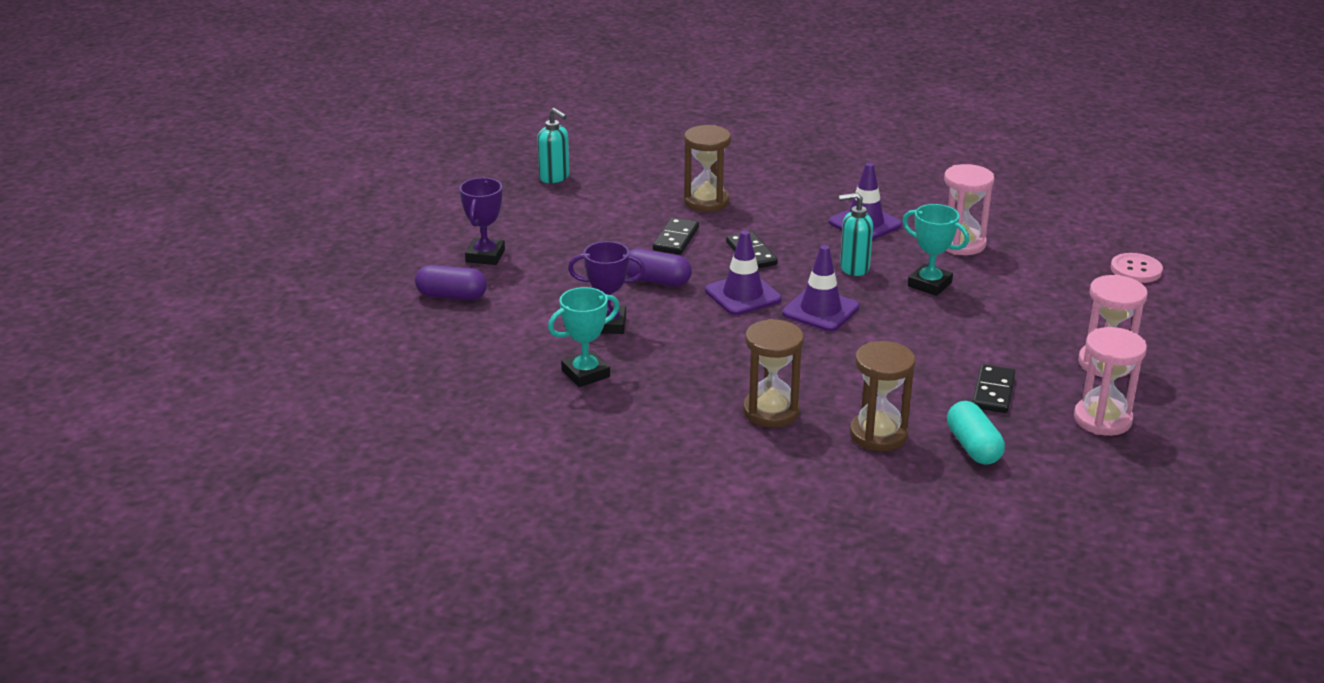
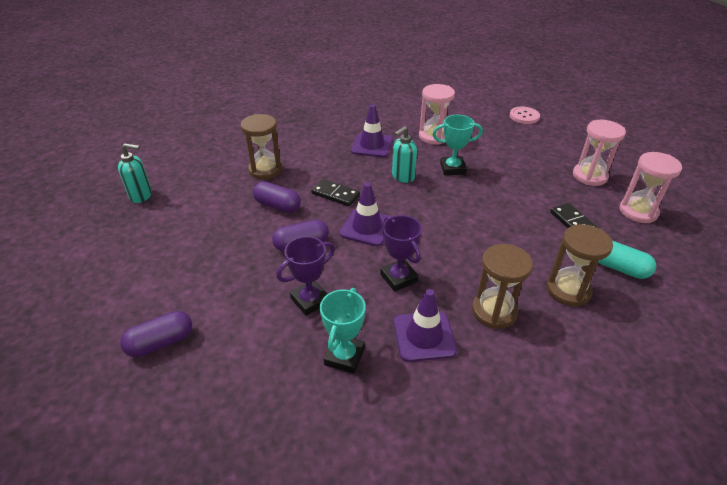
camera: 40 degrees left, 10 degrees up
purple trophy [460,178,505,265] -> purple trophy moved to [380,215,422,292]
black domino [653,218,699,255] -> purple capsule [253,182,301,213]
purple traffic cone [782,245,860,331] -> purple traffic cone moved to [394,289,457,362]

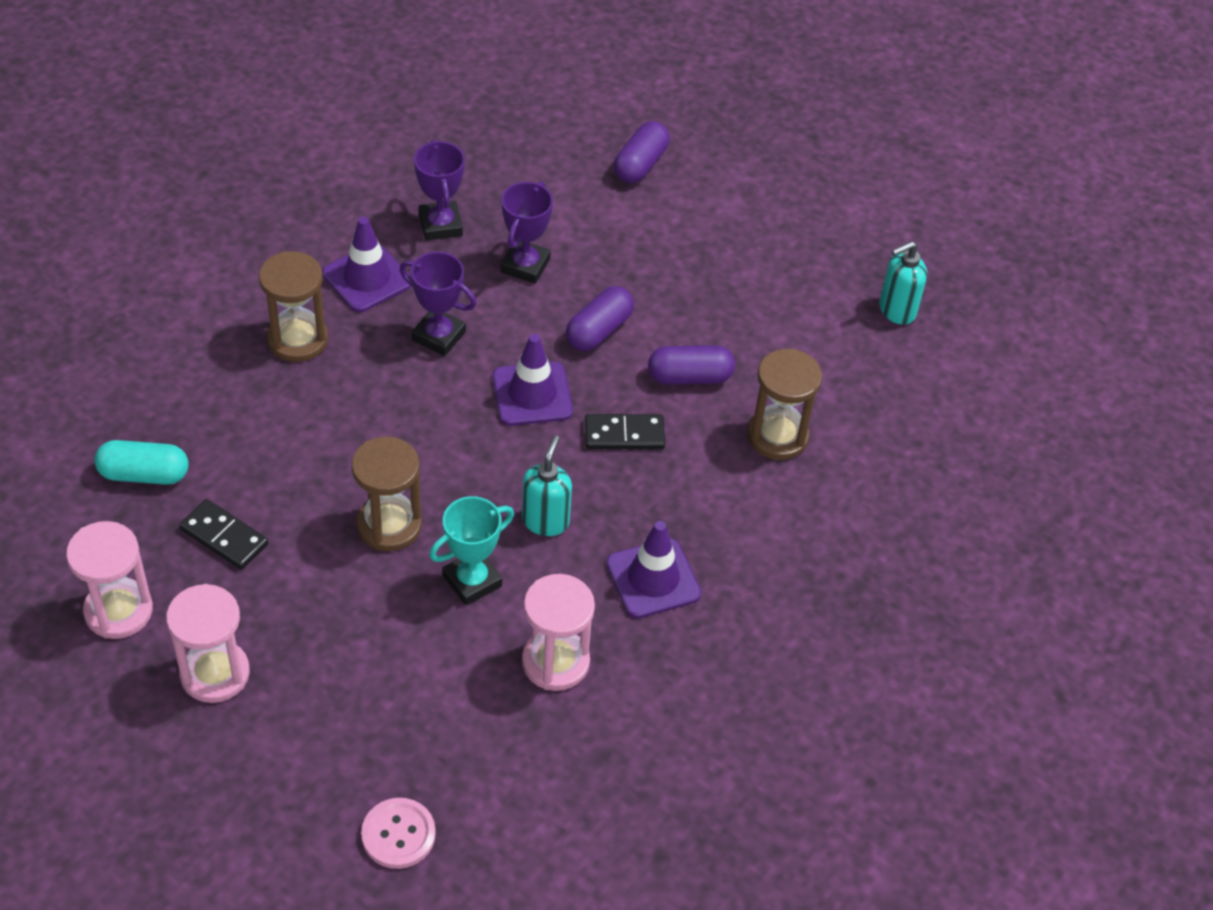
camera: 145 degrees right, 10 degrees up
turquoise trophy [320,288,366,374] -> purple trophy [414,139,465,241]
brown hourglass [547,224,613,307] -> brown hourglass moved to [352,437,422,551]

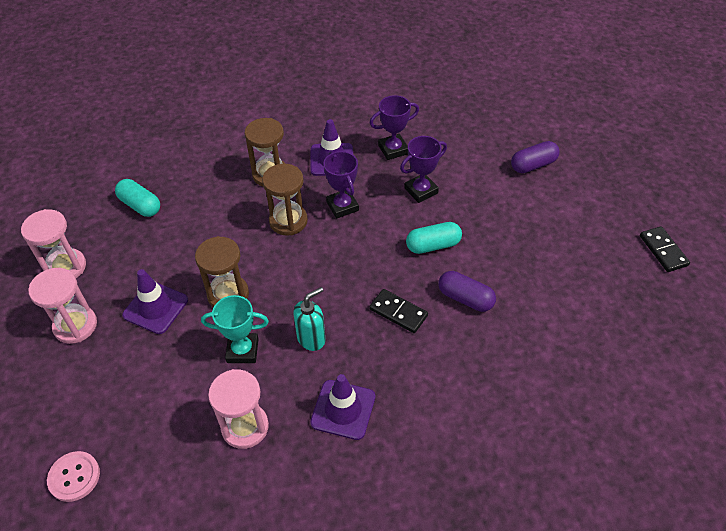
camera: 40 degrees right, 0 degrees up
black domino [179,499,268,570] -> black domino moved to [640,226,690,272]
purple trophy [414,139,465,241] -> purple trophy turned 45 degrees clockwise [370,95,419,160]
purple traffic cone [493,334,573,426] -> purple traffic cone moved to [122,269,188,334]
purple capsule [566,286,634,351] -> turquoise capsule [406,222,462,254]
brown hourglass [747,349,822,460] -> brown hourglass moved to [262,164,308,236]
turquoise soap dispenser [879,241,927,325] -> none

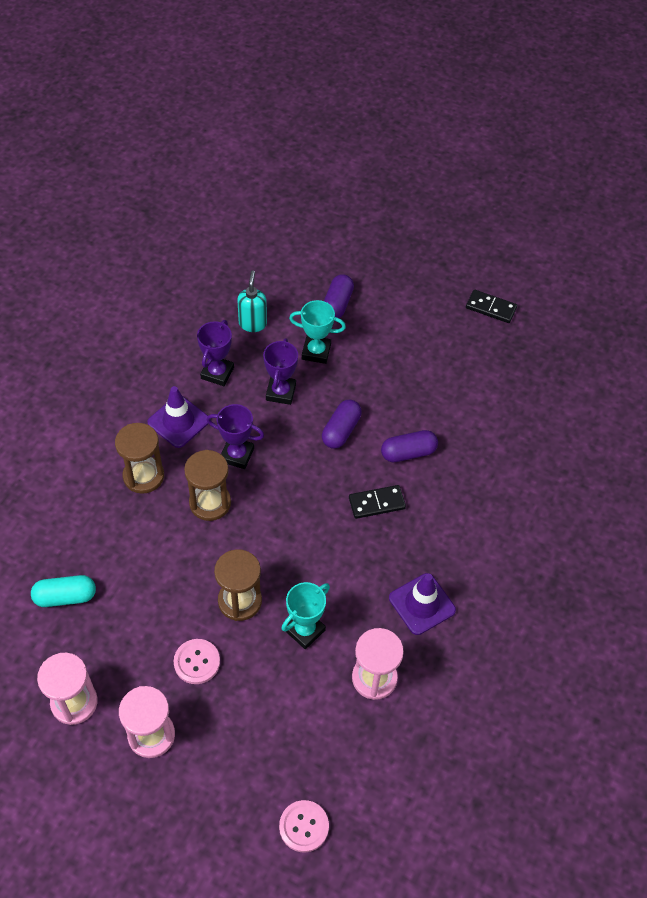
camera: 50 degrees left, 5 degrees up
purple traffic cone [122,269,188,334] -> pink button [174,639,220,684]
turquoise soap dispenser [293,287,325,351] -> turquoise soap dispenser moved to [237,271,267,332]
turquoise capsule [406,222,462,254] -> purple capsule [322,400,362,449]
none -> turquoise trophy [289,300,346,364]

